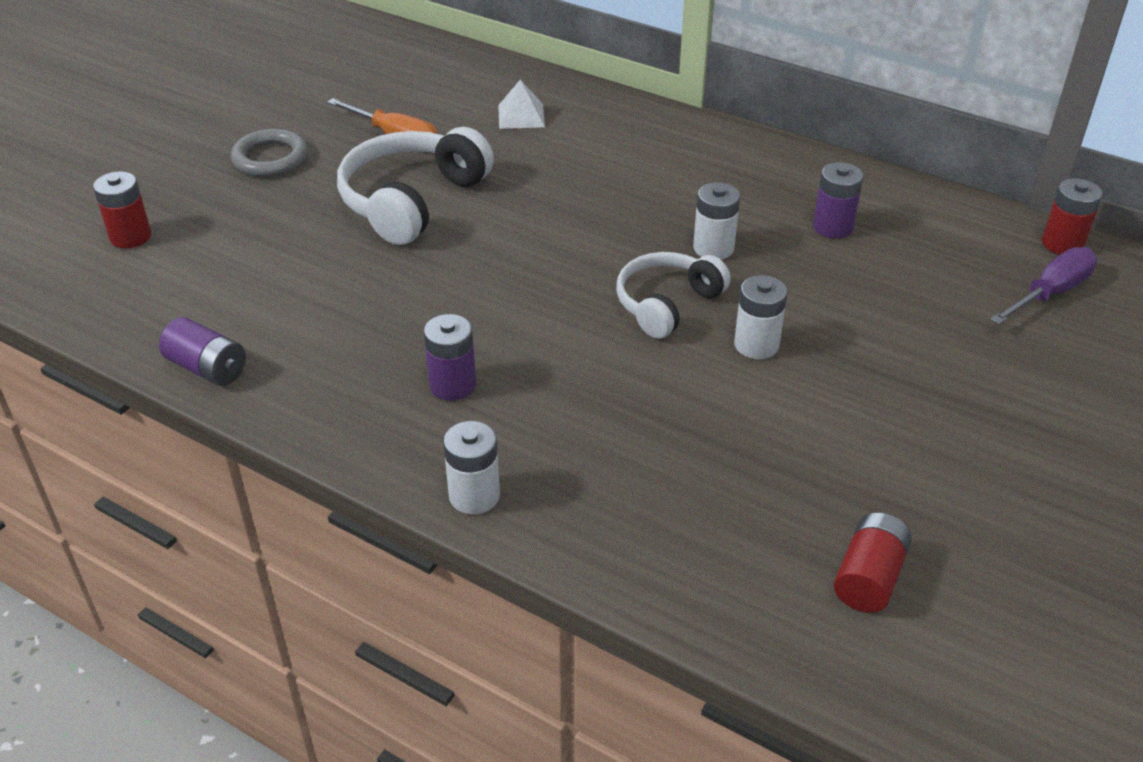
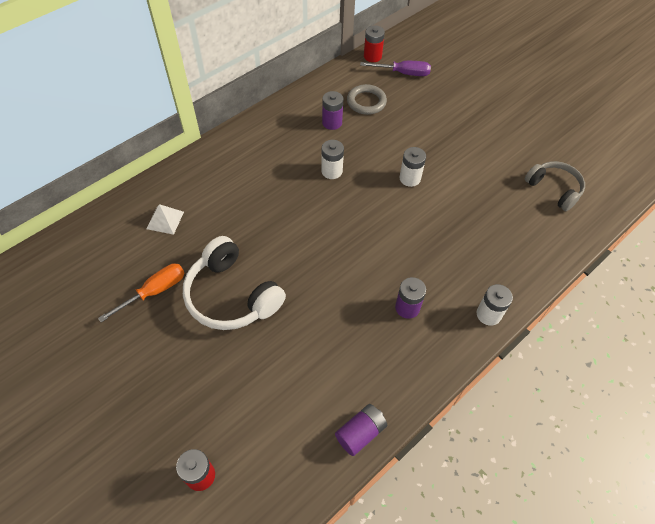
camera: 75 degrees left, 15 degrees up
grey ring [231,129,308,177] -> grey ring moved to [347,84,387,115]
white headphones [616,252,731,339] -> none
red battery [834,512,912,613] -> grey headphones [525,161,585,211]
purple screwdriver [990,247,1097,325] -> purple screwdriver turned 120 degrees clockwise [360,61,431,76]

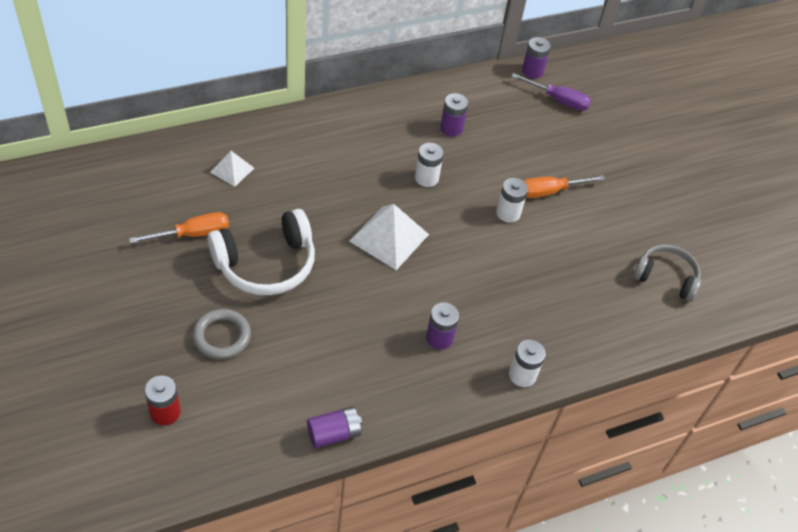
camera: 15 degrees right, 5 degrees down
white headphones [183,236,286,330] -> white headphones turned 90 degrees counterclockwise [208,209,315,295]
grey ring [347,84,387,115] -> grey ring moved to [192,309,251,359]
red battery [364,25,385,62] -> purple battery [522,37,551,79]
grey headphones [525,161,585,211] -> grey headphones turned 45 degrees counterclockwise [633,244,701,302]
none -> white pyramid [349,204,429,270]
none -> orange screwdriver [524,175,605,198]

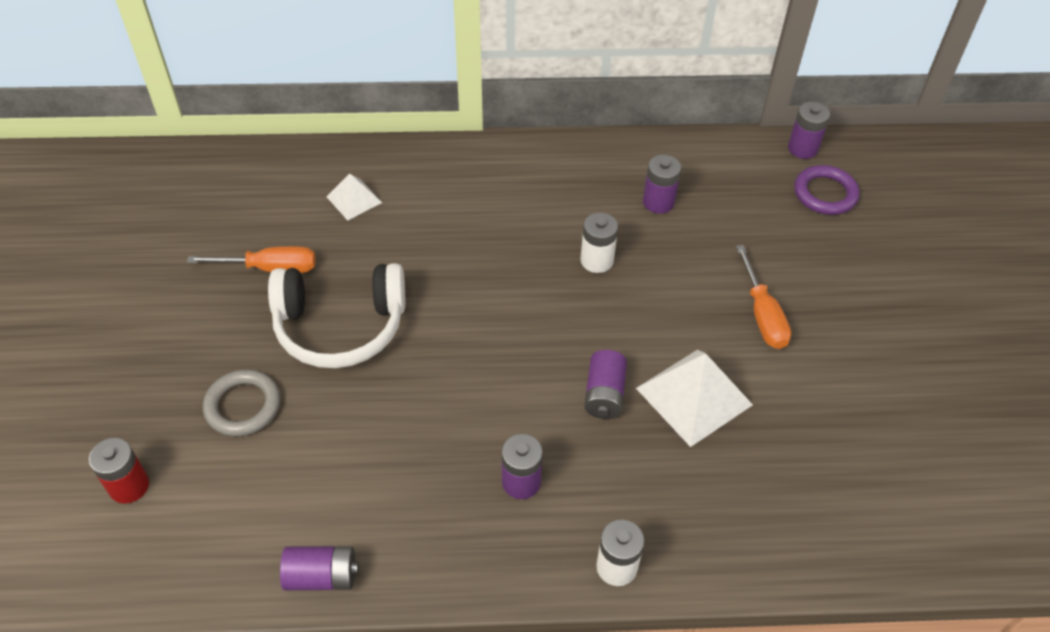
camera: 25 degrees right, 0 degrees up
white pyramid [349,204,429,270] -> white pyramid moved to [636,349,753,447]
white battery [496,178,528,223] -> none
purple screwdriver [511,73,591,111] -> purple ring [794,165,860,215]
orange screwdriver [524,175,605,198] -> orange screwdriver turned 105 degrees counterclockwise [736,245,791,349]
grey headphones [633,244,701,302] -> none
none -> purple battery [584,350,627,419]

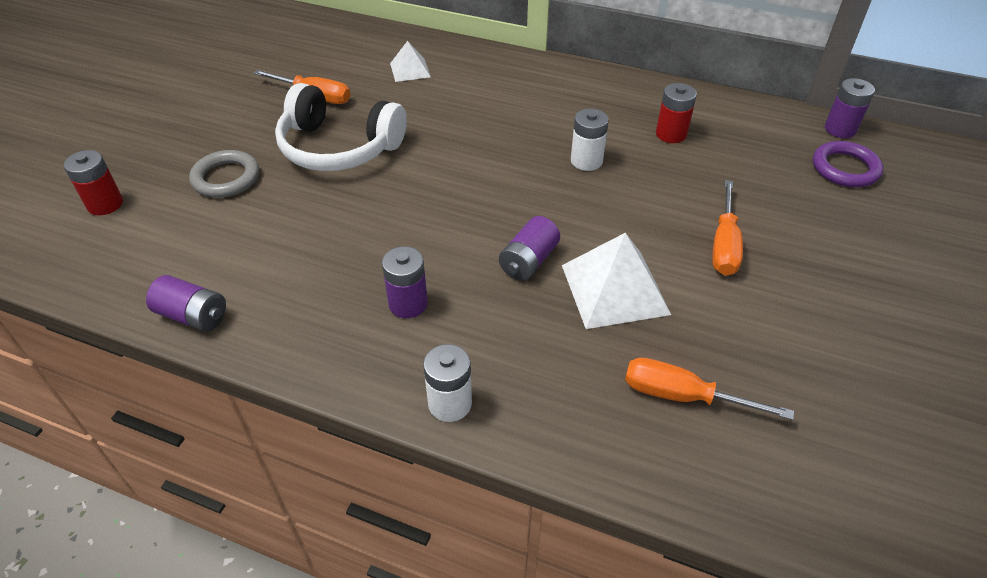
camera: 25 degrees right, 5 degrees down
purple battery [643,155,681,214] -> red battery [656,83,697,143]
none -> orange screwdriver [625,358,794,420]

